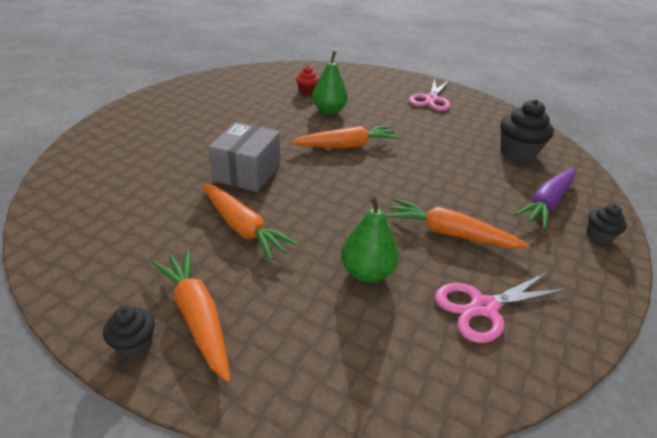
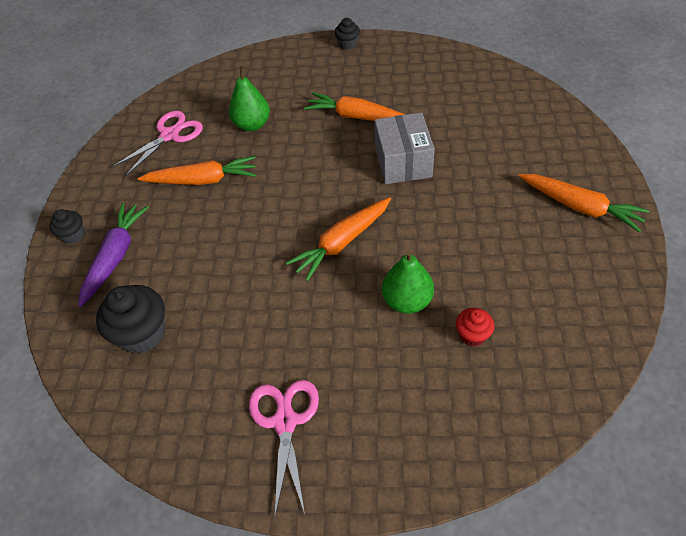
camera: 160 degrees right, 15 degrees up
orange carrot [152,250,230,382] -> orange carrot moved to [519,174,650,233]

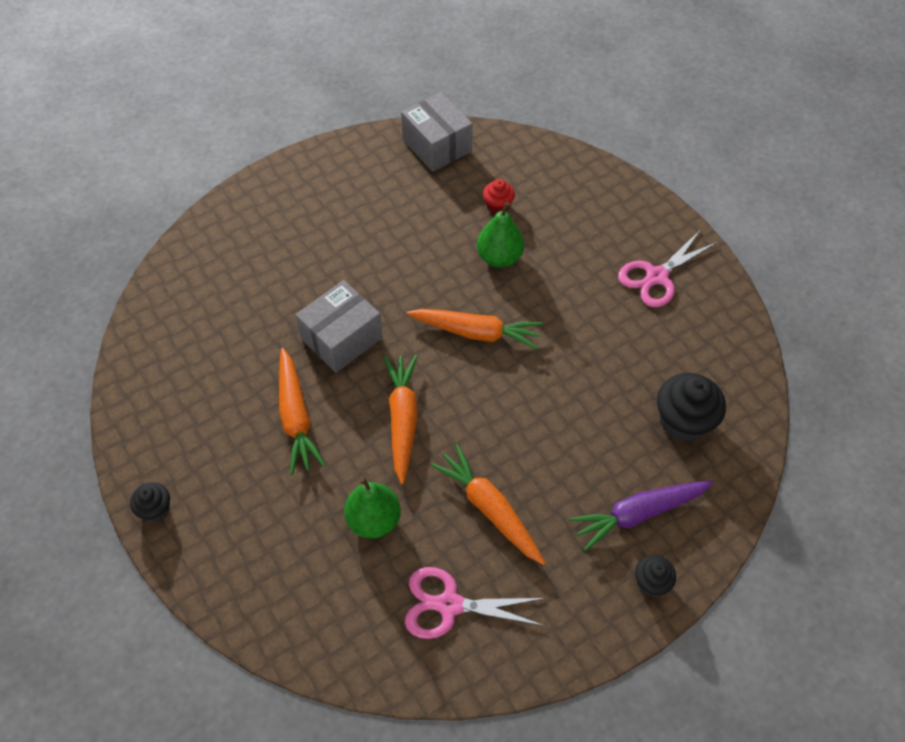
camera: 130 degrees left, 5 degrees up
orange carrot [519,174,650,233] -> orange carrot moved to [384,355,418,484]
none -> grey box [401,92,473,172]

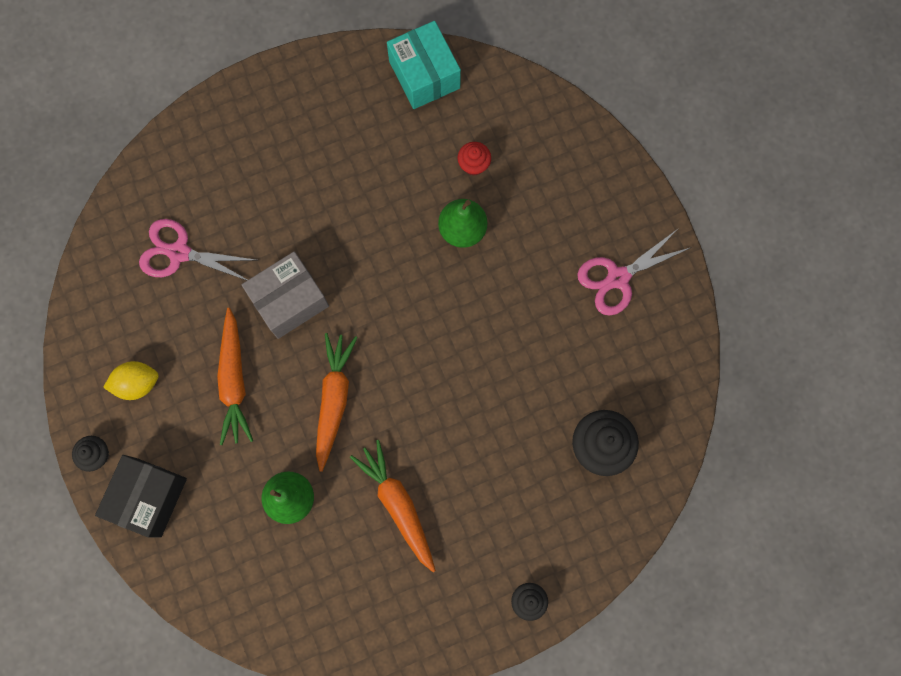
camera: 10 degrees right, 20 degrees up
grey box [401,92,473,172] -> turquoise box [387,21,461,109]
pink scissors [405,567,545,639] -> pink scissors moved to [139,219,255,280]
orange carrot [406,309,543,349] -> none
purple carrot [569,481,713,551] -> none
none -> black box [95,455,187,537]
none -> yellow lemon [103,361,159,400]

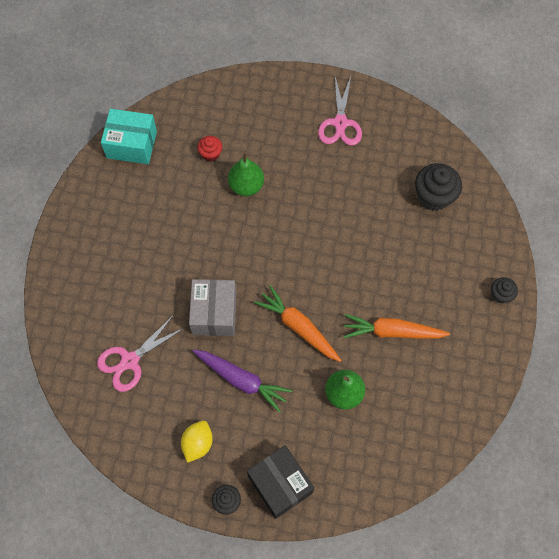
camera: 55 degrees left, 10 degrees down
orange carrot [217,308,253,445] -> purple carrot [193,350,292,413]

